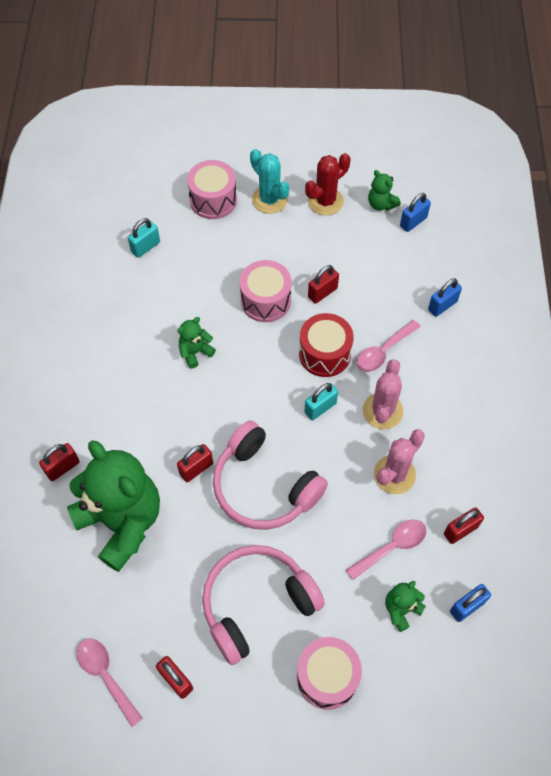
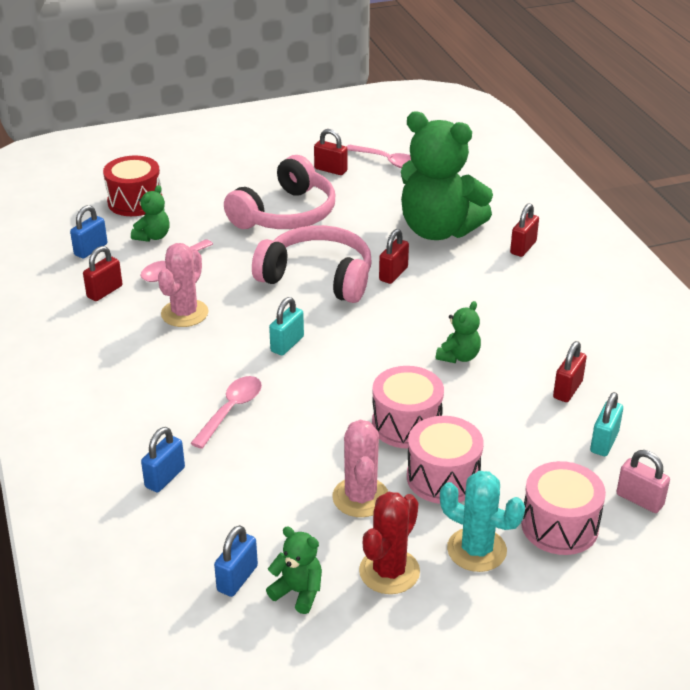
camera: 160 degrees right, 25 degrees down
pink drum [297,637,362,710] -> pink drum moved to [407,416,484,504]
red drum [299,313,354,377] -> red drum moved to [103,155,162,216]
red padlock [308,265,339,304] -> red padlock moved to [553,341,587,402]
pink cactus [362,359,403,429] -> pink cactus moved to [332,420,388,517]
none -> pink padlock [616,450,670,513]

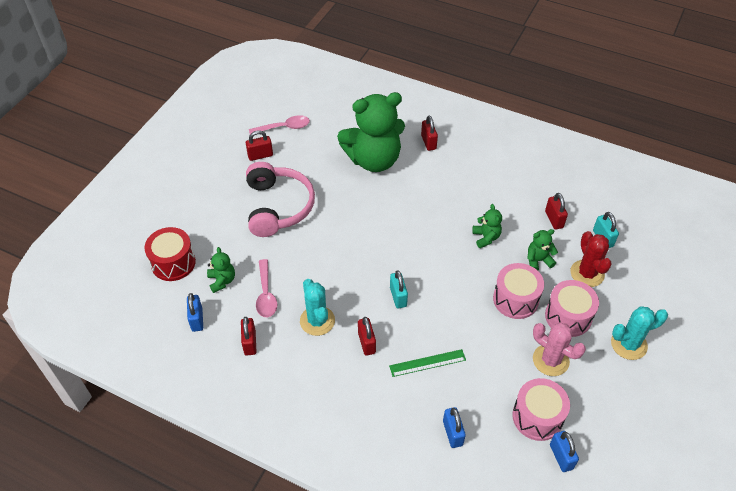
camera: 45 degrees left, 15 degrees up
pink cactus [158,243,209,327] -> turquoise cactus [300,279,335,336]
pink spoon [190,376,262,449] -> green ruler [389,349,466,377]
pink headphones [252,225,372,303] -> none
green teddy bear [266,527,322,614] -> green teddy bear moved to [527,229,558,271]
red cactus [359,492,420,594] -> red cactus moved to [571,231,612,287]
red padlock [379,229,409,284] -> red padlock moved to [358,317,376,356]
pink drum [521,461,606,555] -> pink drum moved to [512,378,570,441]
pink padlock [616,450,670,513] -> none

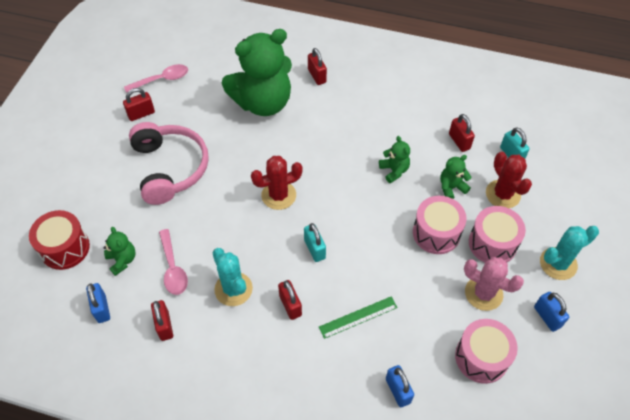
camera: 10 degrees left, 5 degrees up
blue padlock [550,431,579,472] -> blue padlock moved to [534,292,569,332]
none -> red cactus [251,156,303,210]

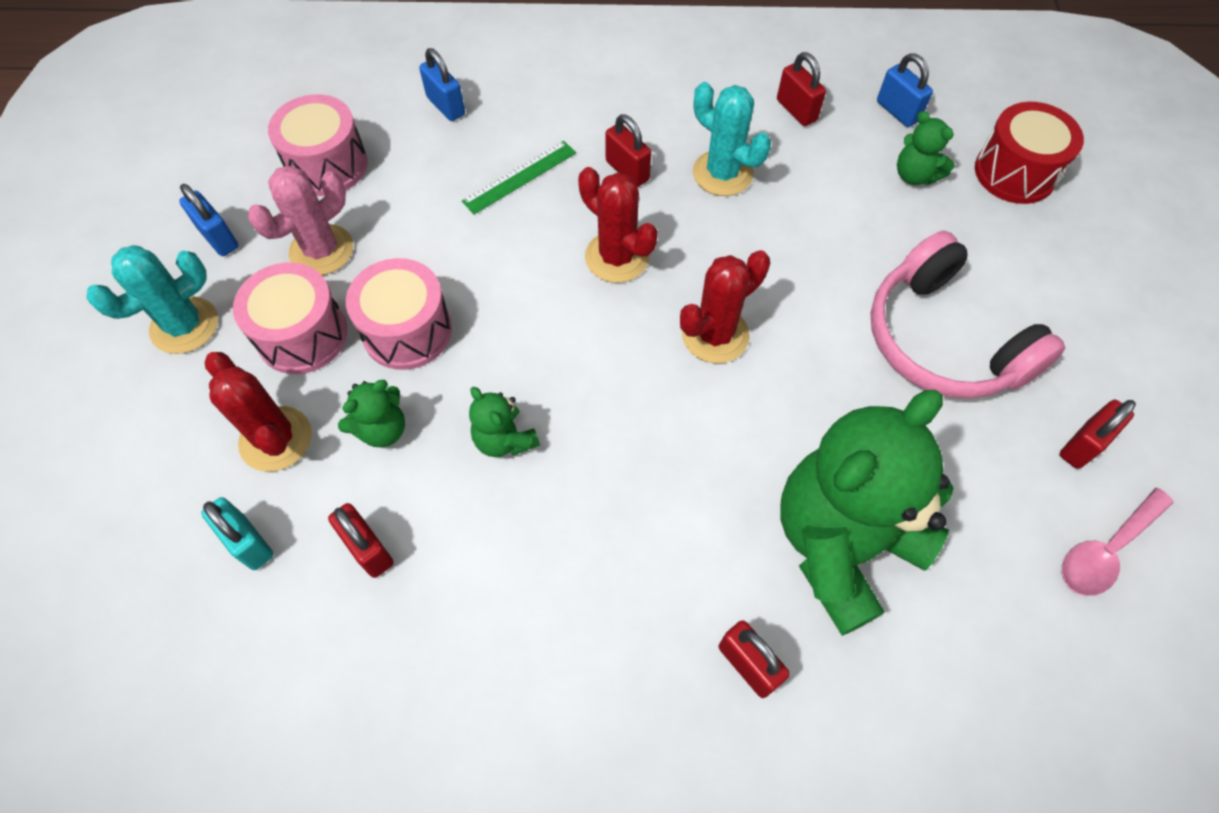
camera: 165 degrees right, 5 degrees up
pink spoon [159,229,188,295] -> none
turquoise padlock [304,223,326,262] -> red cactus [578,167,658,283]
pink cactus [464,257,524,311] -> pink cactus turned 60 degrees counterclockwise [248,165,353,275]

